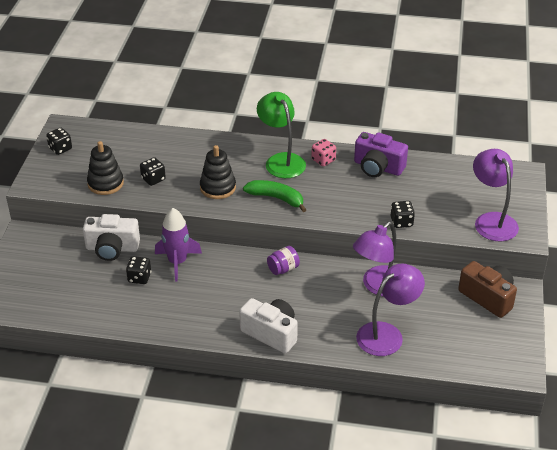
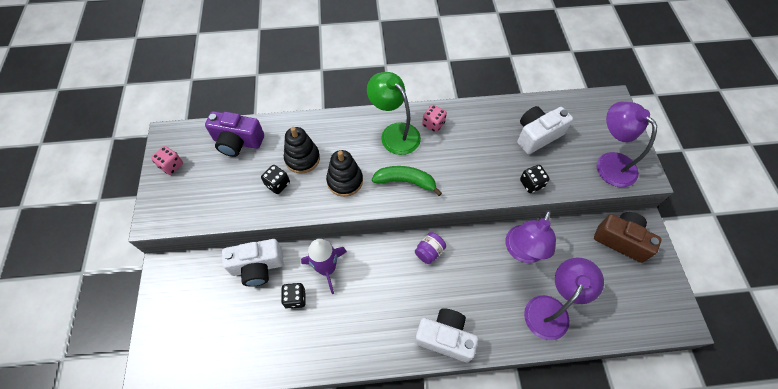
camera: 15 degrees left, 20 degrees up
black dice [46,128,72,155] -> pink dice [151,146,183,175]
black stacking toy [87,141,124,195] -> black stacking toy moved to [284,127,320,173]
purple camera [354,132,408,177] -> purple camera moved to [205,111,264,157]
none -> white camera [517,106,573,154]

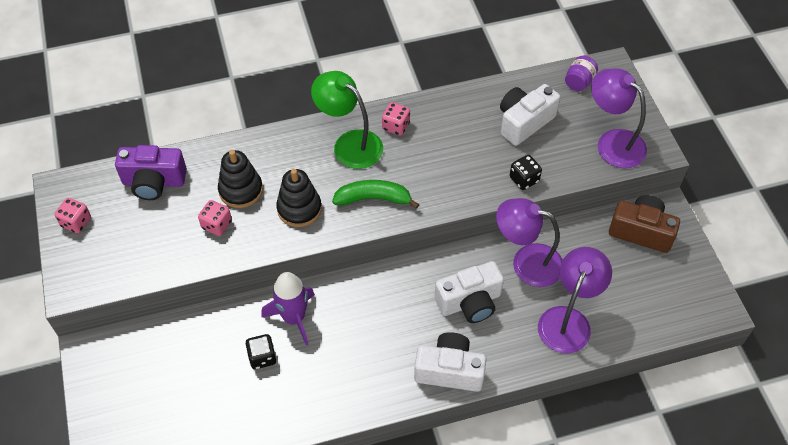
camera: 10 degrees left, 5 degrees down
white camera [222,239,284,287] -> white camera moved to [435,261,504,323]
black dice [261,165,290,194] -> pink dice [198,200,232,236]
purple jar [415,232,446,264] -> purple jar moved to [565,56,598,91]
purple lamp [505,210,556,263] -> purple lamp turned 90 degrees clockwise [496,198,563,287]

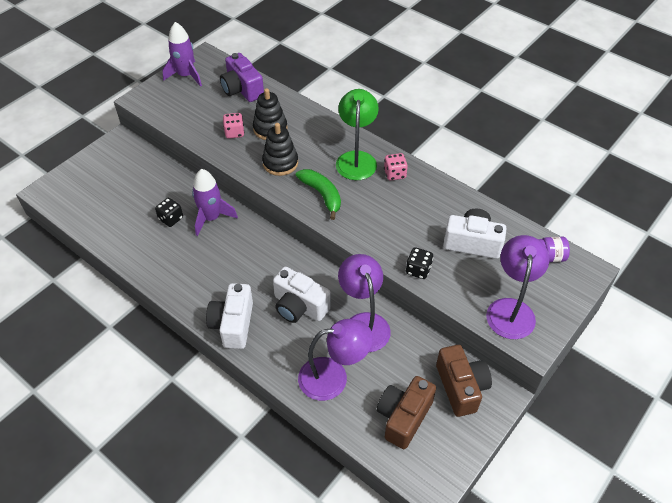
camera: 55 degrees right, 5 degrees down
pink dice [55,198,91,233] -> purple rocket [162,22,202,87]
white camera [414,332,486,392] -> white camera turned 150 degrees counterclockwise [206,283,253,349]
none -> brown camera [377,376,436,449]

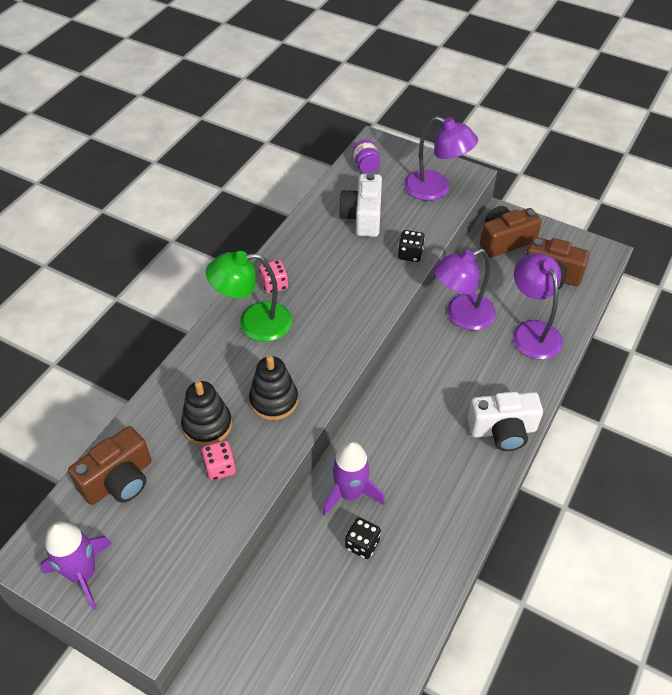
camera: 100 degrees left, 0 degrees up
purple camera [220,53,264,102] -> brown camera [68,426,151,505]
white camera [273,267,331,323] -> none
green banana [296,169,341,220] -> none
purple lamp [486,235,549,339] -> purple lamp turned 150 degrees counterclockwise [404,116,478,201]

